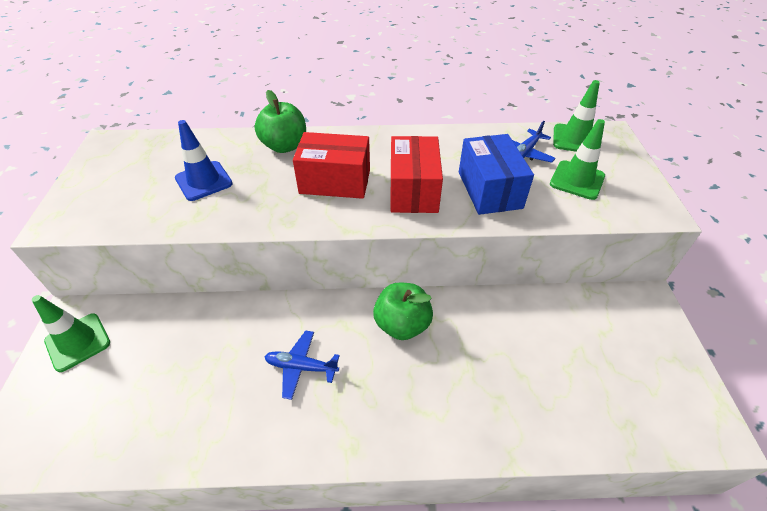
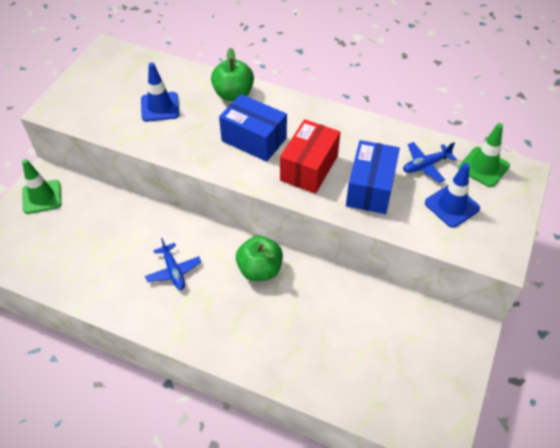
camera: 25 degrees right, 5 degrees up
blue plane [265,331,340,400] -> blue plane turned 150 degrees counterclockwise [145,238,201,290]
red box [293,132,370,199] -> blue box [219,94,287,162]
green traffic cone [550,119,605,200] -> blue traffic cone [425,163,480,228]

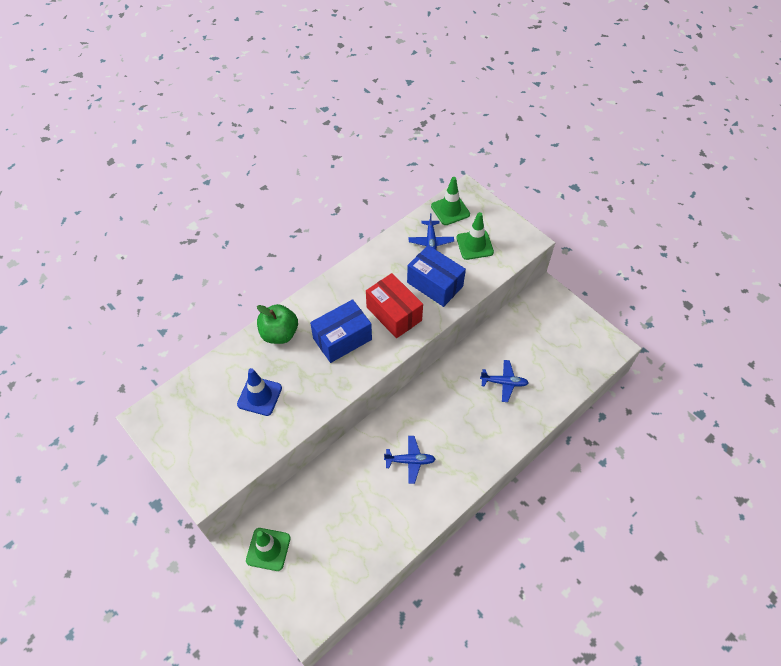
camera: 65 degrees left, 5 degrees up
green apple [236,236,283,281] -> none
blue traffic cone [425,163,480,228] -> green traffic cone [456,212,494,260]
none -> blue plane [480,360,529,402]

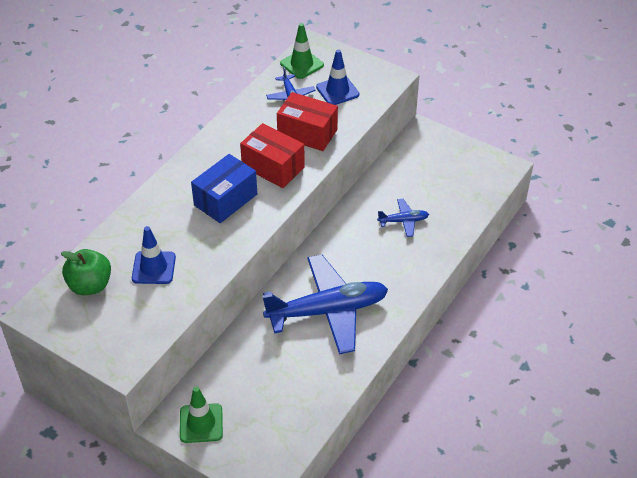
camera: 15 degrees left, 10 degrees down
green apple [257,304,298,344] -> green apple moved to [61,249,111,295]
blue plane [384,436,436,484] -> blue plane [262,255,388,354], size x2.26
blue box [407,245,466,307] -> red box [277,92,338,151]
green traffic cone [456,212,494,260] -> blue traffic cone [316,49,359,105]

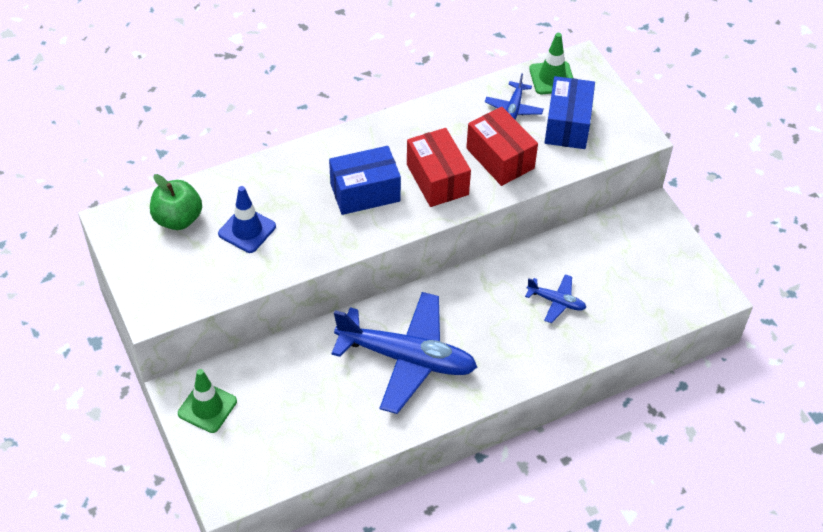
camera: 30 degrees right, 5 degrees up
blue traffic cone [316,49,359,105] -> blue box [544,76,595,149]

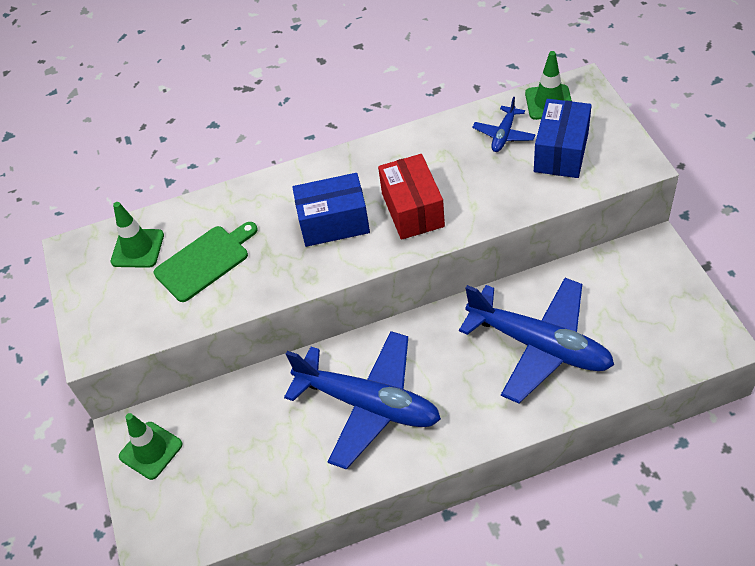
camera: 15 degrees right, 0 degrees up
green apple [150,174,202,230] -> green traffic cone [111,202,164,268]
blue traffic cone [218,186,276,253] -> green cutting board [154,222,258,302]
red box [466,107,538,186] -> none
blue plane [525,274,586,323] -> blue plane [459,278,614,403], size x2.26

